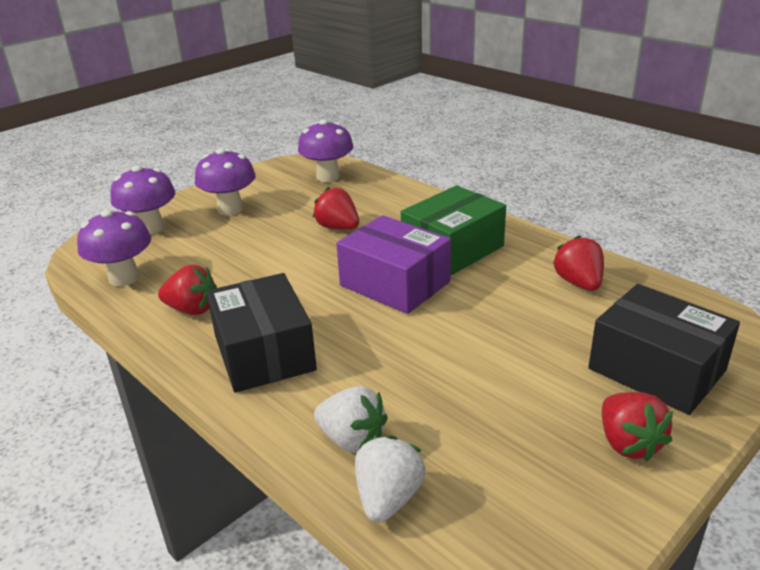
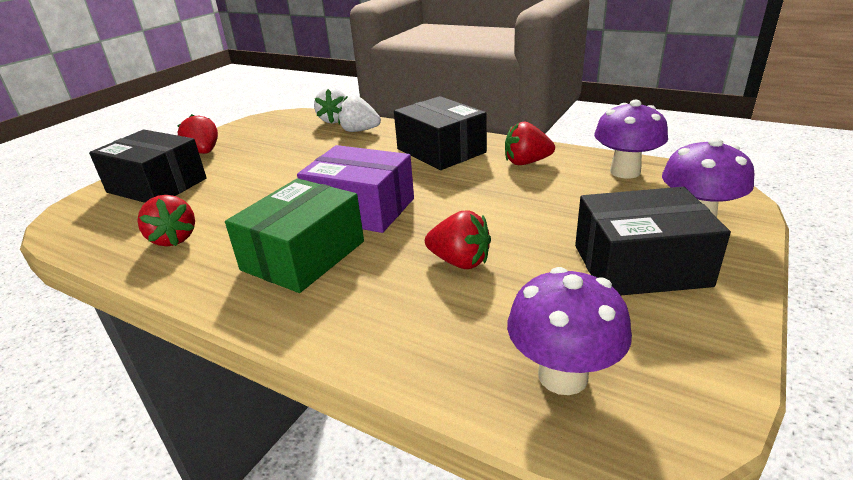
camera: 165 degrees right, 0 degrees up
purple mushroom [195,148,256,215] -> black box [575,187,731,296]

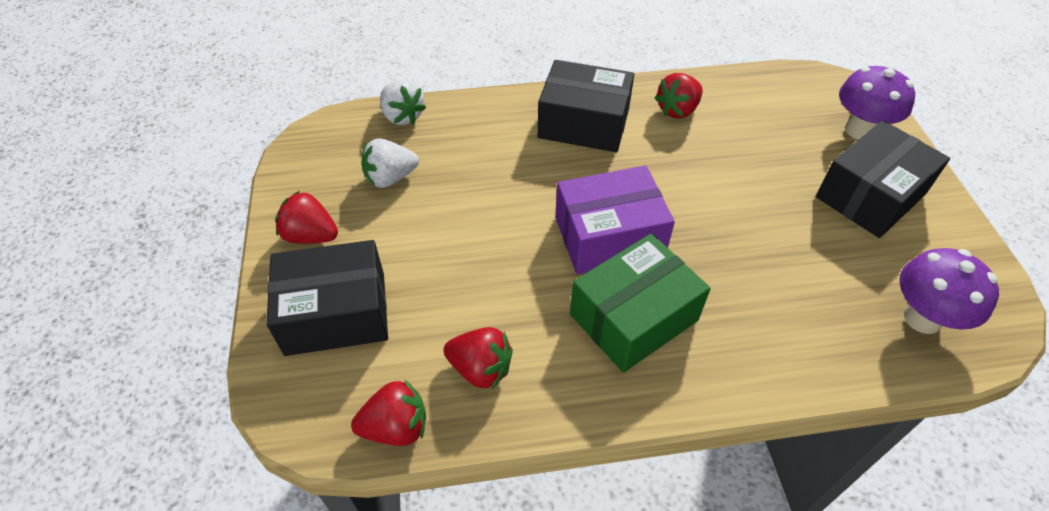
camera: 40 degrees left, 20 degrees up
green box [225,178,364,293] -> green box turned 60 degrees clockwise [570,233,711,373]
white strawberry [338,95,381,132] -> white strawberry moved to [361,138,419,188]
red strawberry [425,211,491,269] -> red strawberry moved to [351,379,426,446]
purple mushroom [594,100,668,178] -> none

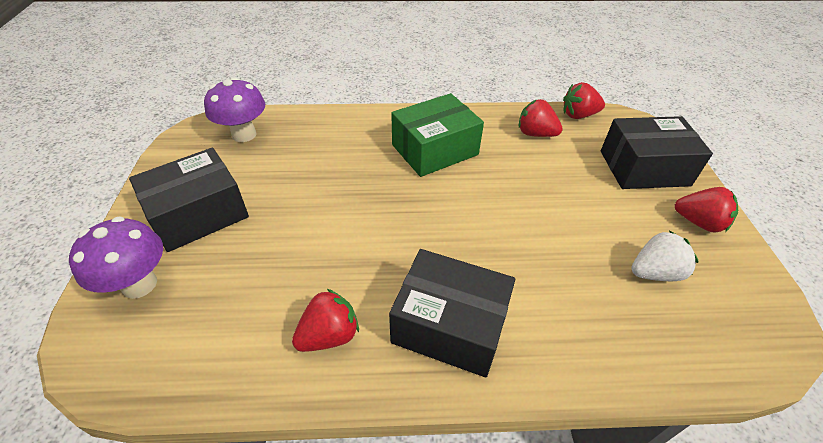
camera: 175 degrees left, 5 degrees down
white strawberry [380,80,426,125] -> none
purple box [555,165,675,275] -> none

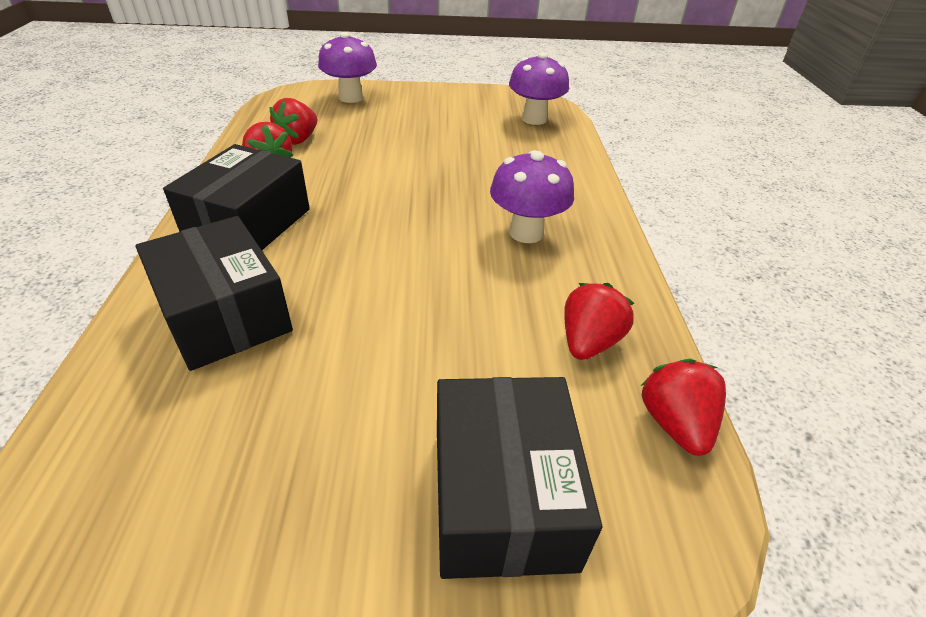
camera: 90 degrees right, 5 degrees down
black box [129,148,249,252] -> black box moved to [136,216,293,371]
green box [391,93,484,177] -> purple mushroom [490,150,574,243]
white strawberry [631,231,698,281] -> none
red strawberry [675,187,738,233] -> red strawberry moved to [269,98,317,145]

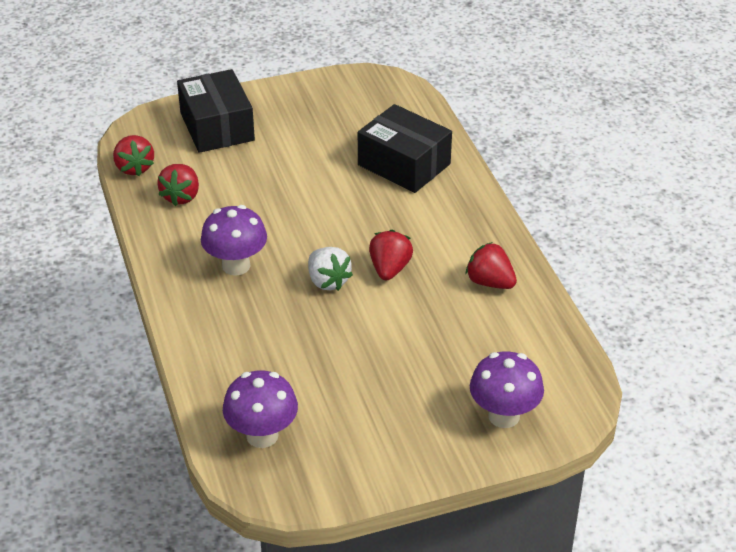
camera: 165 degrees right, 0 degrees up
black box [163,144,310,250] -> none
red strawberry [269,98,317,145] -> red strawberry moved to [369,229,413,281]
none -> white strawberry [308,247,353,291]

